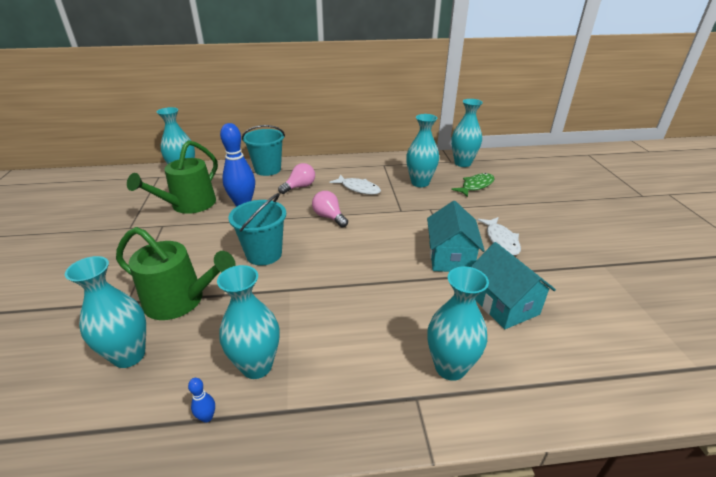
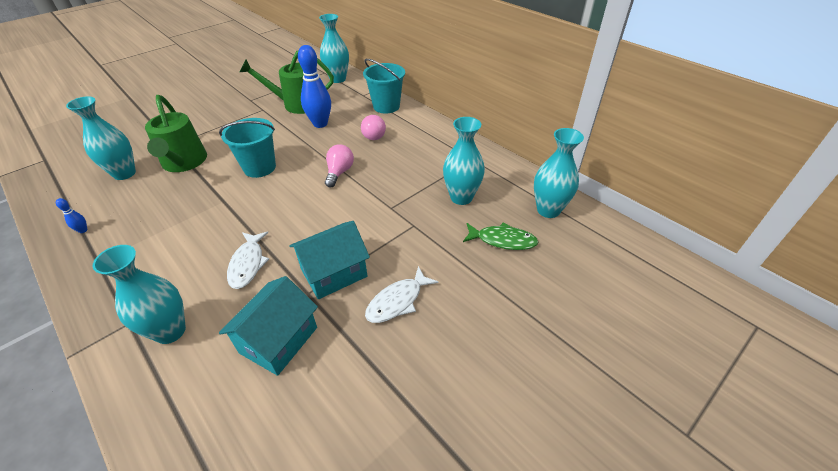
camera: 55 degrees right, 10 degrees up
turquoise vase [217,265,279,379] -> none
pink light bulb [278,163,315,194] -> pink light bulb turned 75 degrees clockwise [361,115,386,140]
white fish [330,175,381,195] -> white fish moved to [227,232,269,289]

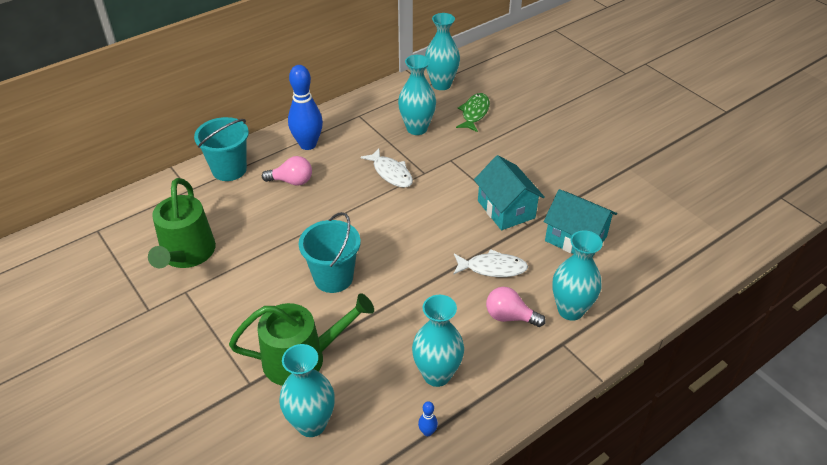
camera: 85 degrees left, 0 degrees up
blue bowling pin [298,45,331,128] -> blue bowling pin moved to [288,65,323,150]
turquoise vase [319,14,349,83] -> turquoise vase moved to [412,295,464,387]
pink light bulb [325,144,354,187] -> pink light bulb moved to [486,287,546,327]
white fish [365,266,438,323] -> white fish moved to [360,148,413,188]

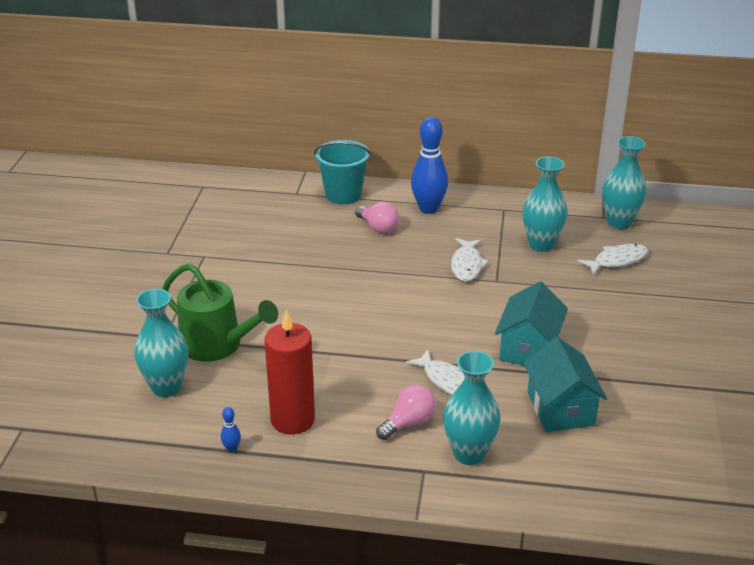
camera: 45 degrees right, 10 degrees down
green watering can [148,178,216,268] -> none
turquoise bucket [299,212,361,293] -> none
turquoise vase [412,295,464,387] -> red candle [265,310,315,434]
green fish [456,93,490,132] -> white fish [577,244,648,276]
pink light bulb [486,287,546,327] -> pink light bulb turned 75 degrees clockwise [376,385,436,440]

